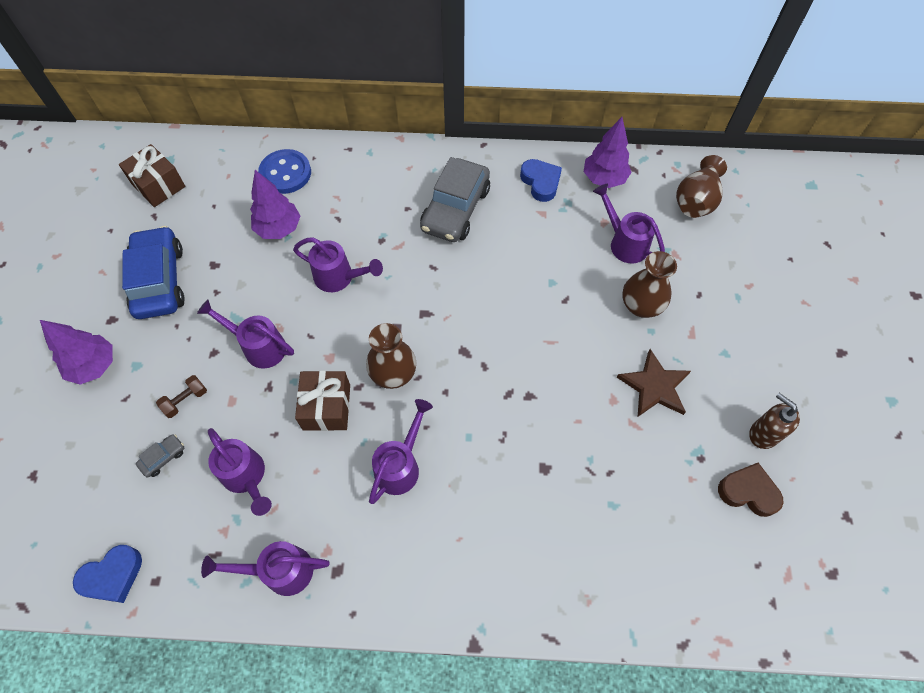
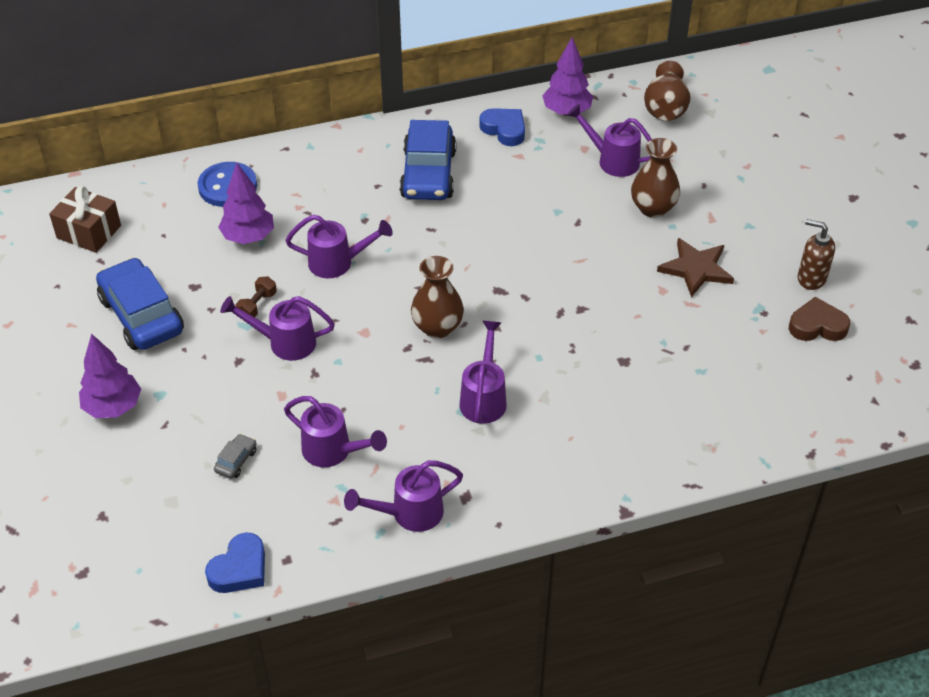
camera: 20 degrees left, 15 degrees down
brown dumbbell [156,375,207,418] -> brown dumbbell moved to [236,276,277,317]
brown gift [295,370,350,431] -> none
grey car [420,157,490,242] -> blue car [399,120,456,200]

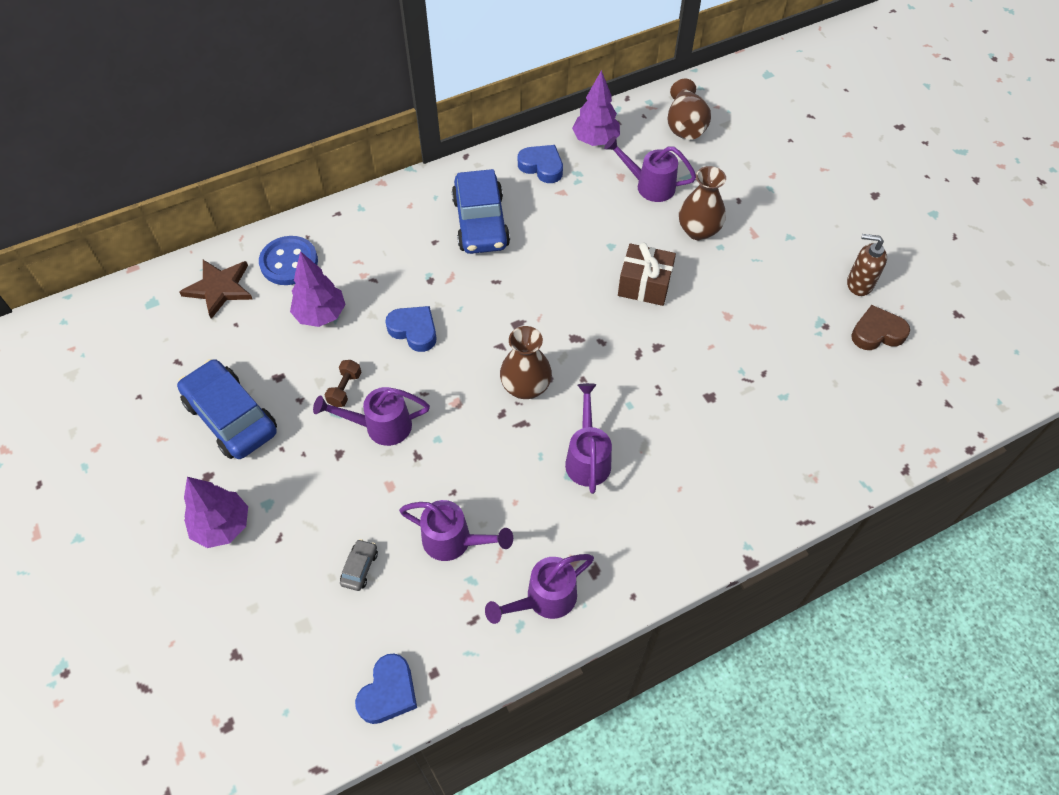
camera: 10 degrees left, 10 degrees up
brown gift [49,186,121,253] -> brown gift moved to [618,242,676,306]
purple watering can [285,215,393,278] -> blue heart [385,306,436,352]
brown star [657,238,734,297] -> brown star moved to [179,260,253,319]

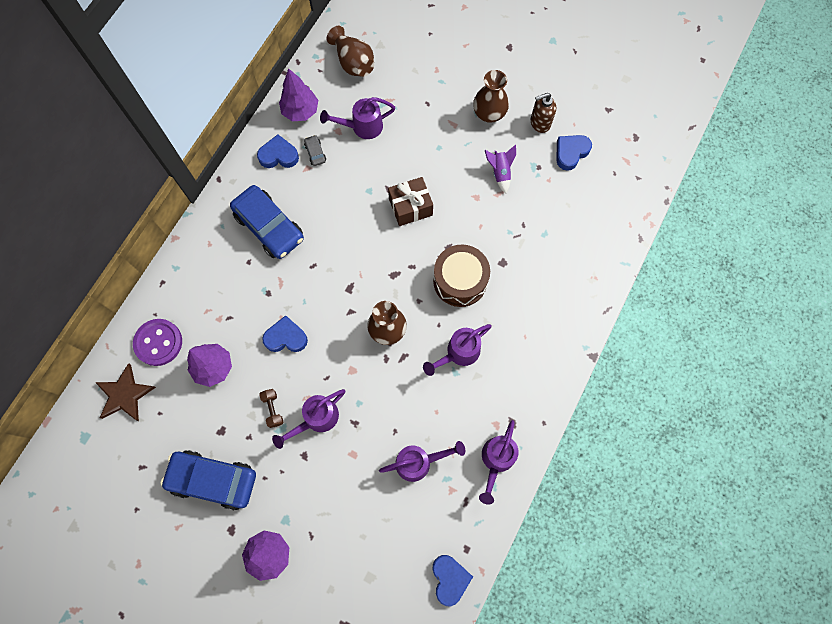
camera: 35 degrees left, 15 degrees up
blue button [259,236,318,285] -> purple button [133,319,182,366]
grey car [340,539,378,591] -> grey car moved to [304,135,326,166]
purple watering can [565,383,612,494] -> purple watering can turned 90 degrees counterclockwise [423,324,492,376]
brown vase [679,166,726,241] -> brown vase moved to [473,70,509,123]
brown heart [851,305,910,350] -> blue heart [556,135,592,171]
none -> brown drum [433,245,490,307]
none -> purple rocket [485,144,516,193]

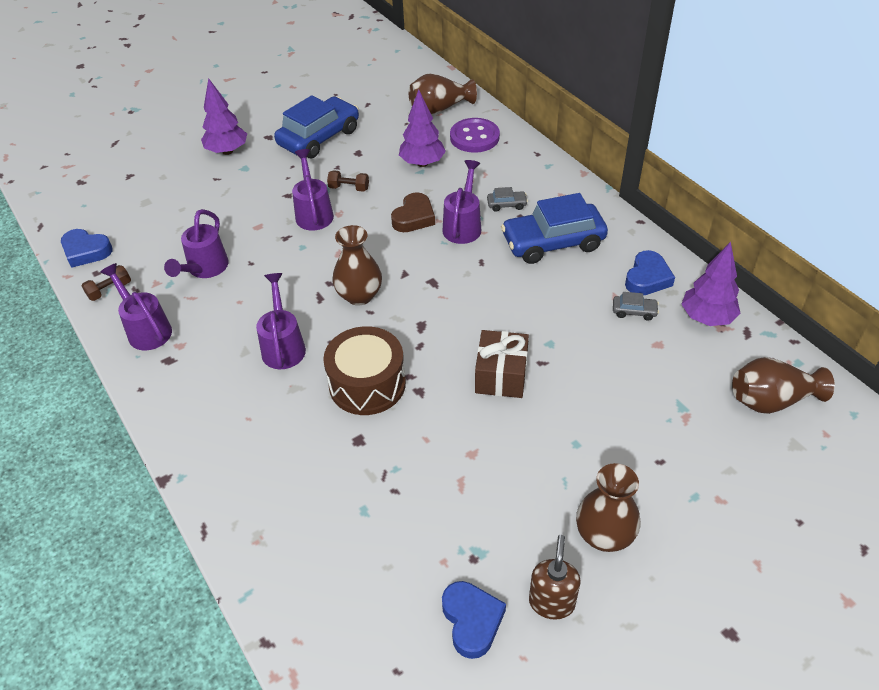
camera: 120 degrees right, 25 degrees down
brown star [95,363,156,421] -> brown vase [409,73,477,115]
blue heart [262,315,308,352] -> brown heart [391,192,435,232]
purple watering can [320,97,395,139] -> purple watering can moved to [442,160,481,244]
purple rocket [485,144,516,193] -> none
none -> brown dumbbell [81,265,131,301]
none -> grey car [487,187,528,212]

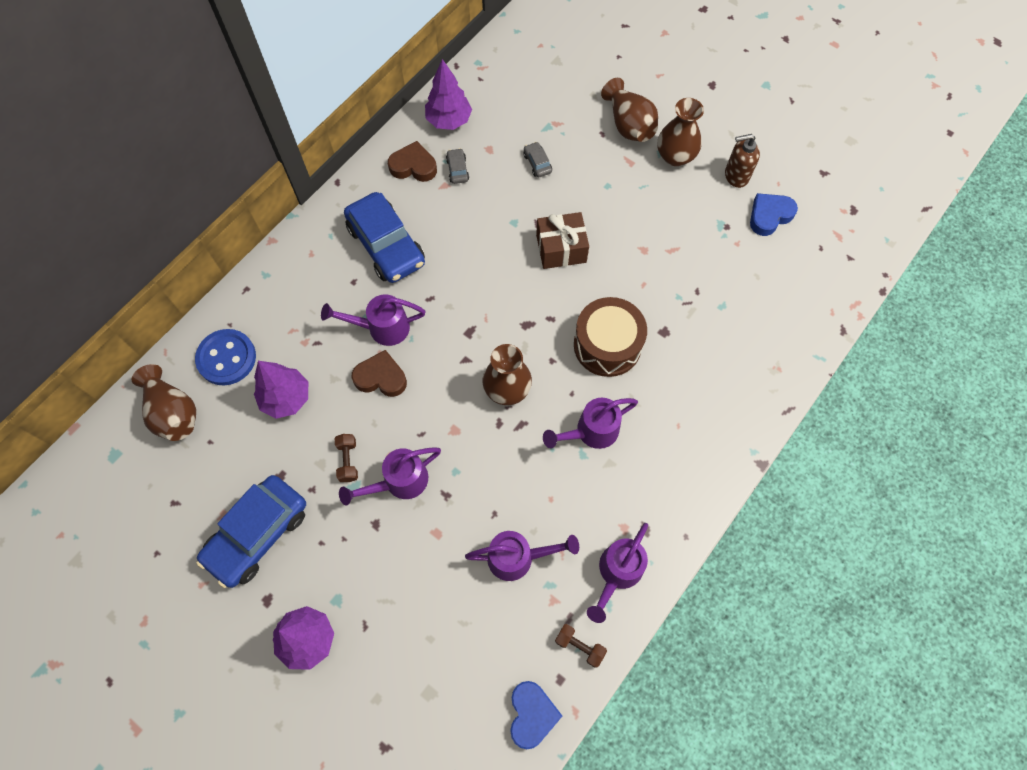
camera: 110 degrees left, 20 degrees up
blue car [274,95,359,158] -> blue car turned 75 degrees counterclockwise [196,475,306,588]
purple button [450,118,500,153] -> blue button [195,329,256,385]
grey car [487,187,528,212] -> grey car moved to [523,142,552,177]
blue heart [625,250,675,295] -> brown heart [388,141,437,182]
brown vase [732,357,835,414] -> brown vase moved to [601,78,658,142]

